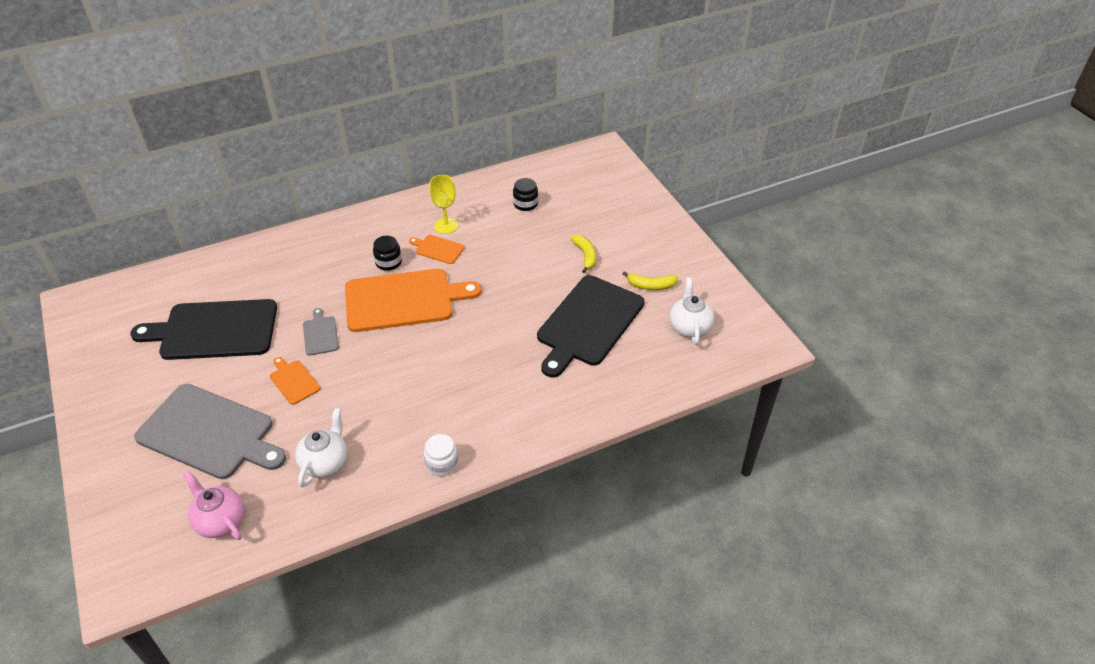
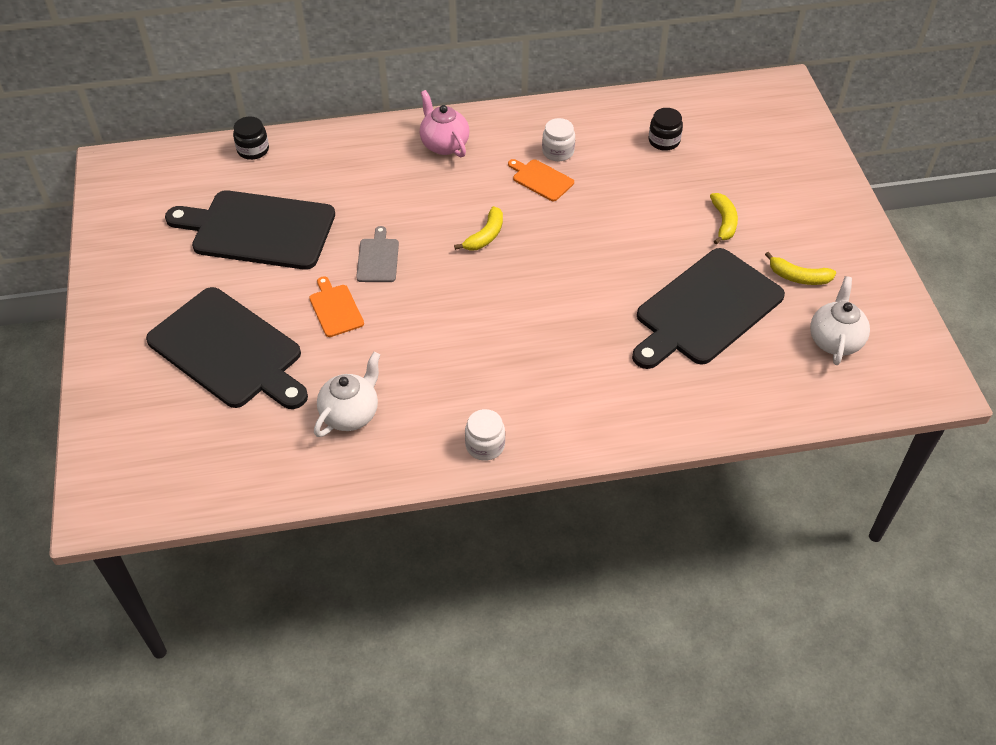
camera: 15 degrees right, 5 degrees up
grey cutting board [134,384,286,479] -> black cutting board [146,287,308,409]
pink teapot [183,471,244,540] -> pink teapot moved to [420,90,470,157]
orange cutting board [345,269,481,332] -> yellow banana [454,206,503,250]
black jar [373,236,402,271] -> black jar moved to [233,117,269,160]
yellow goblet [430,175,458,234] -> white jar [542,118,575,161]

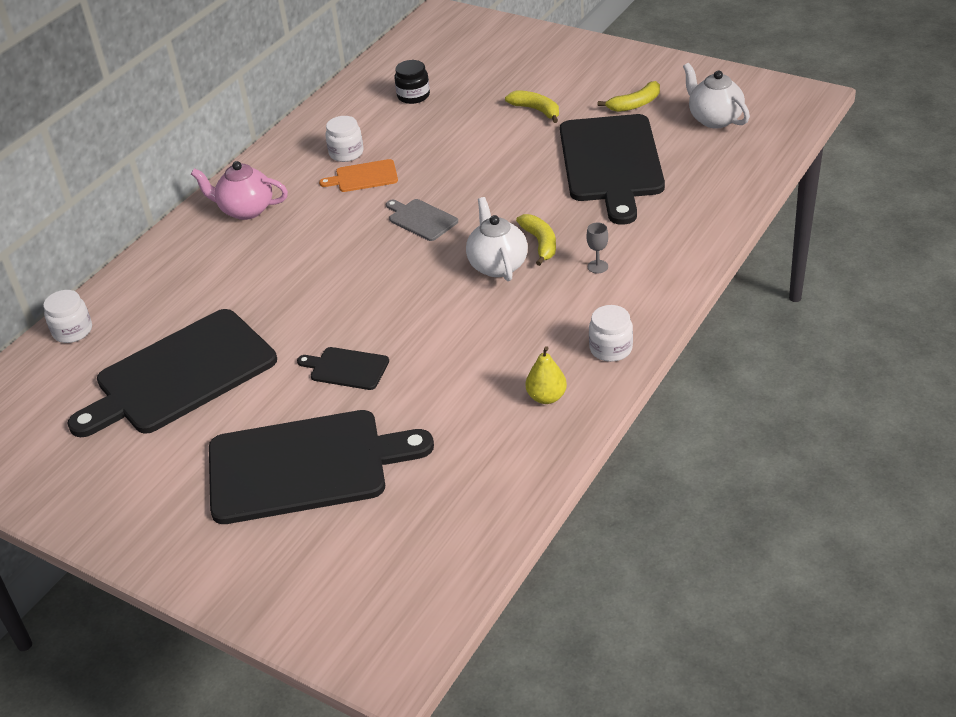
camera: 45 degrees left, 10 degrees down
black jar [233,117,269,160] -> white jar [43,290,92,343]
orange cutting board [309,276,364,337] -> black cutting board [297,347,389,390]
white teapot [314,352,380,437] -> white teapot moved to [466,197,528,281]
grey cutting board [356,226,399,282] -> grey cutting board moved to [386,199,458,241]
yellow banana [454,206,503,250] -> yellow banana moved to [516,214,556,266]
none -> yellow pear [526,346,567,404]
none -> grey goblet [586,223,608,273]

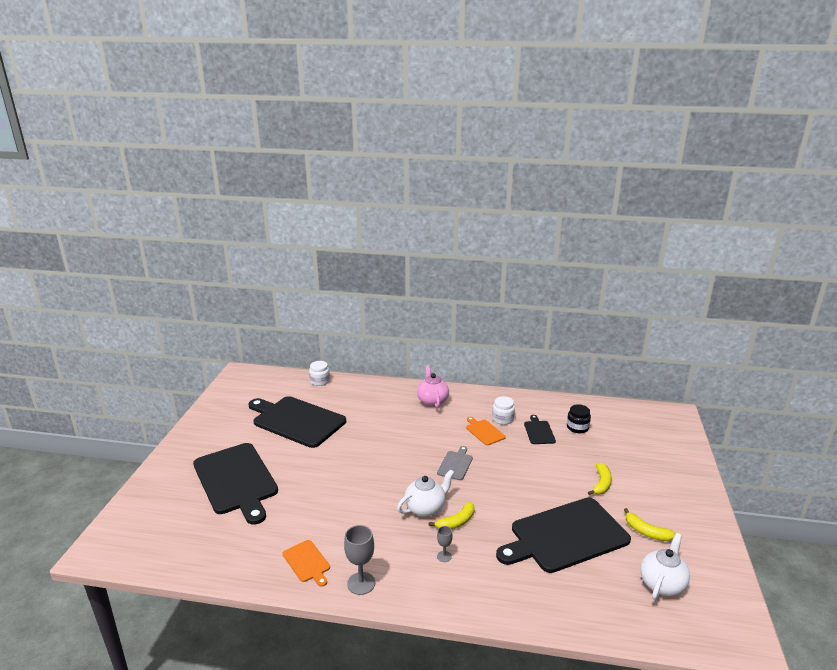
camera: 65 degrees right, 15 degrees down
black cutting board [297,347,389,390] -> black cutting board moved to [524,415,556,444]
yellow pear [526,346,567,404] -> orange cutting board [282,540,330,587]
white jar [589,305,633,362] -> grey goblet [344,525,375,595]

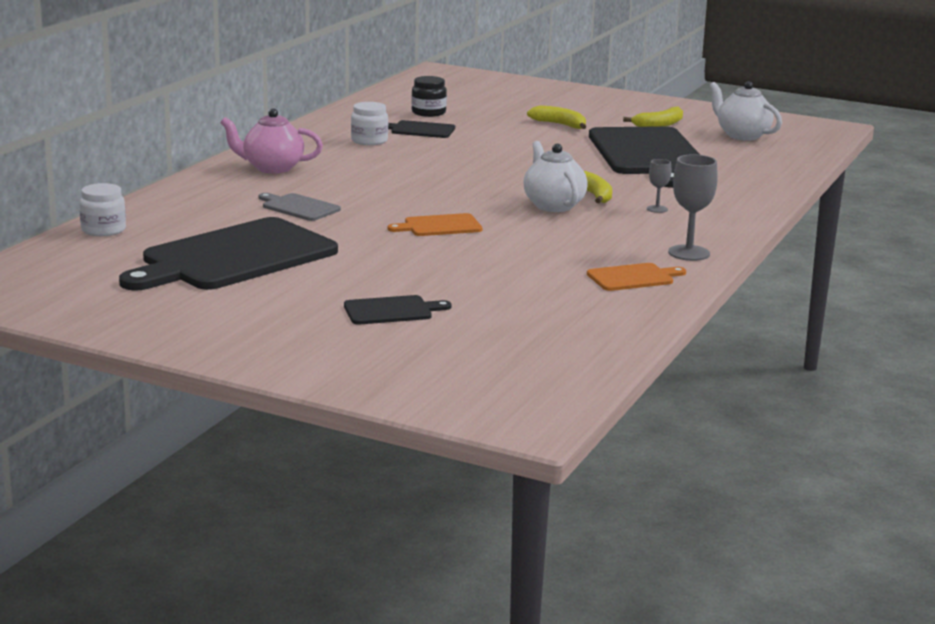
camera: 75 degrees left, 5 degrees down
black cutting board [193,443,278,525] -> black cutting board [344,295,452,325], size x0.44
grey cutting board [437,446,473,480] -> grey cutting board moved to [258,193,341,221]
orange cutting board [466,417,506,446] -> orange cutting board moved to [388,213,482,236]

